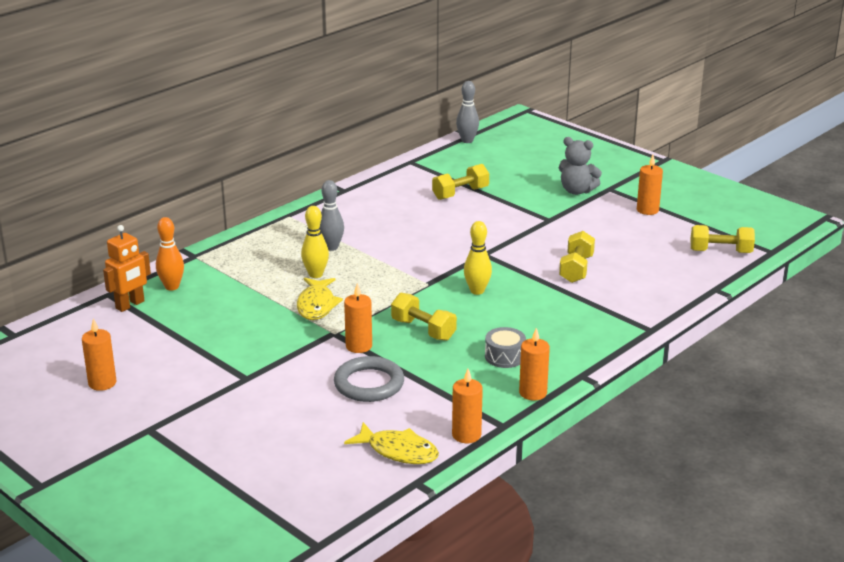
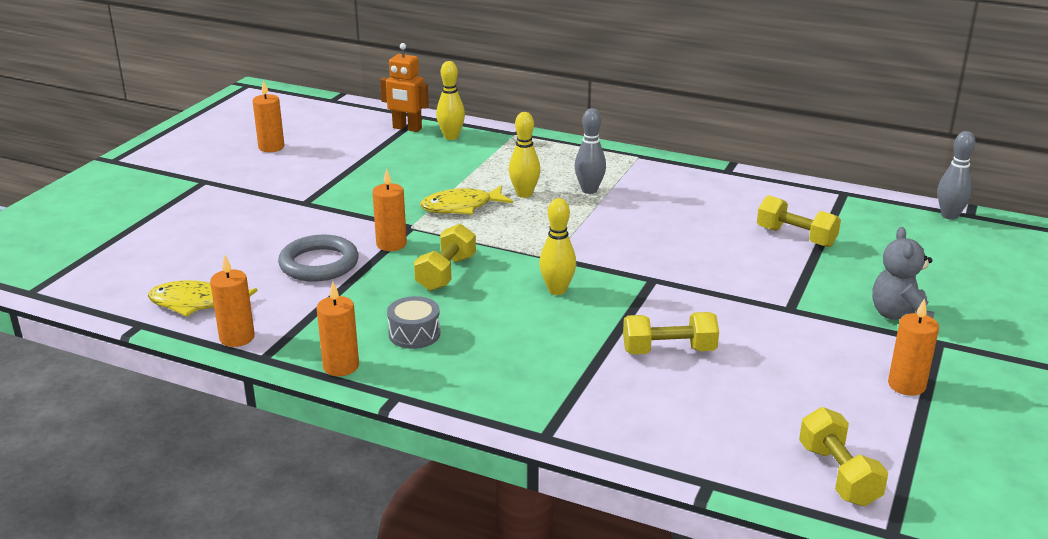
camera: 70 degrees right, 0 degrees up
orange bowling pin [156,217,184,291] -> yellow bowling pin [436,61,465,140]
yellow fish [344,422,439,464] -> yellow fish turned 90 degrees clockwise [148,280,258,317]

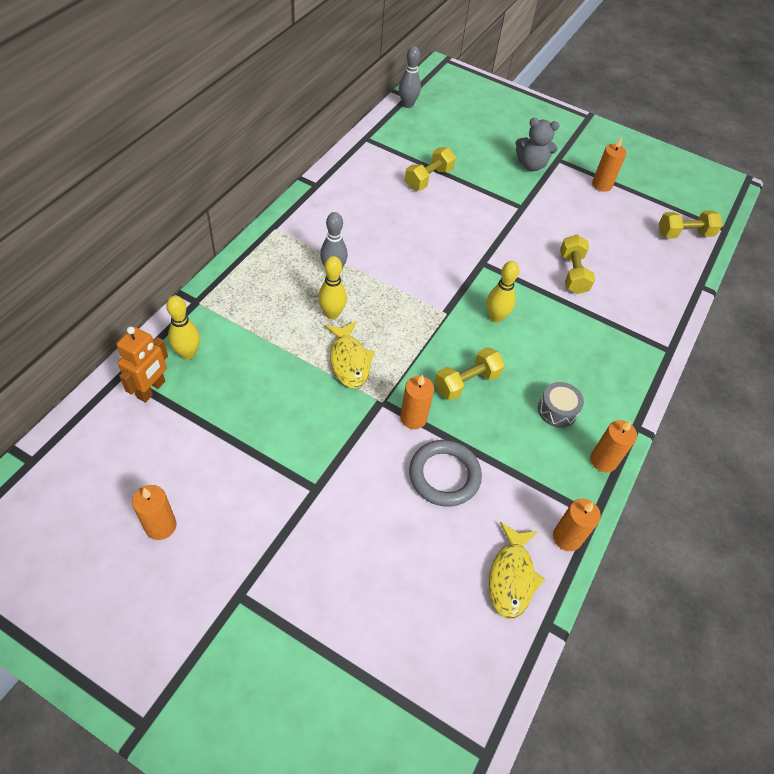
camera: 90 degrees left, 25 degrees up
yellow dumbbell [414,224,476,291] -> yellow dumbbell turned 60 degrees counterclockwise [435,347,505,401]

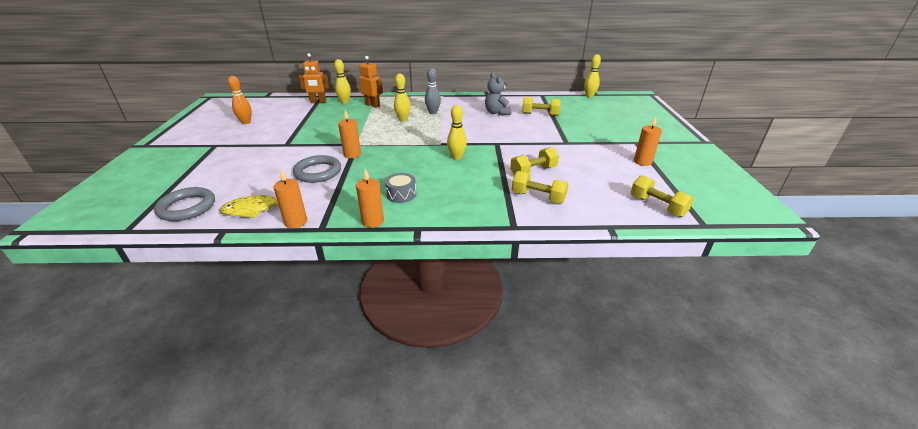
camera: 65 degrees right, 20 degrees down
orange candle [132,485,176,540] -> orange bowling pin [228,76,252,124]
yellow fish [325,321,375,388] -> none
grey bowling pin [399,46,421,108] -> yellow bowling pin [584,54,601,98]
yellow dumbbell [435,347,505,401] -> yellow dumbbell moved to [512,171,568,203]
grey teddy bear [515,118,560,171] -> grey teddy bear moved to [485,73,512,115]
none -> grey ring [154,187,215,221]
none -> orange robot [359,56,383,108]

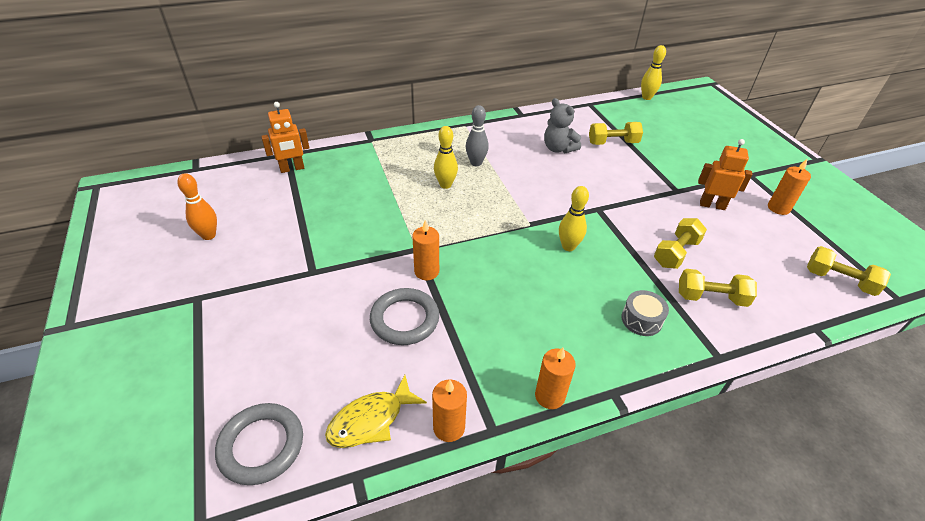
camera: 20 degrees left, 10 degrees up
yellow bowling pin [334,59,351,104] -> none
orange robot [359,56,383,108] -> orange robot moved to [698,139,753,210]
grey drum [385,173,416,203] -> grey drum moved to [622,290,669,336]

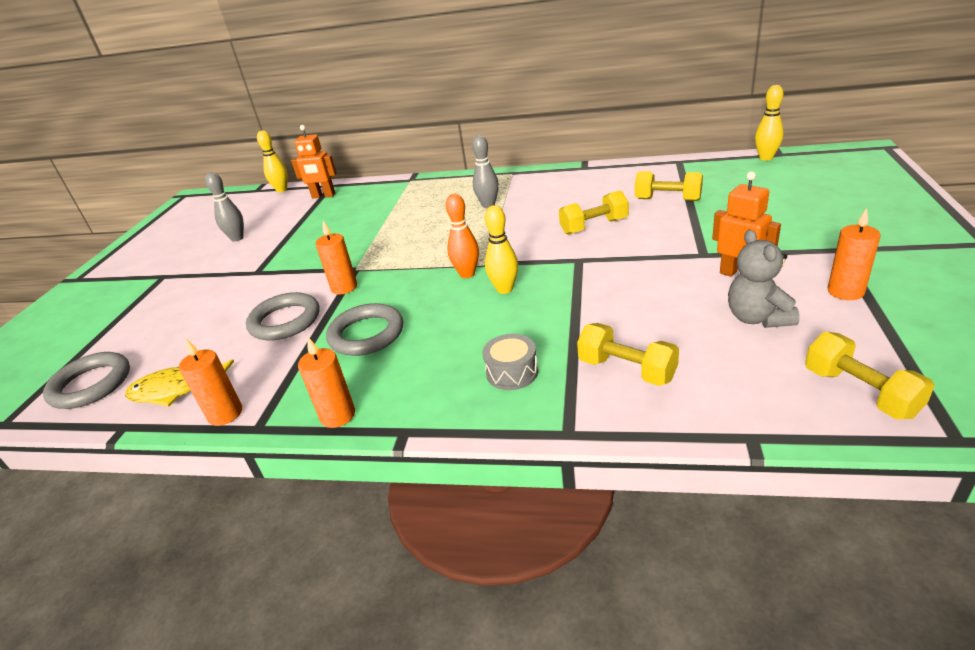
camera: 35 degrees right, 10 degrees down
orange bowling pin [177,173,217,240] -> orange bowling pin moved to [446,194,479,278]
yellow bowling pin [434,126,458,189] -> yellow bowling pin moved to [257,130,288,192]
grey teddy bear [544,98,581,153] -> grey teddy bear moved to [728,229,800,328]
yellow dumbbell [654,218,707,269] -> yellow dumbbell moved to [559,190,629,235]
none -> grey bowling pin [205,172,244,242]
none -> grey ring [326,303,403,356]

